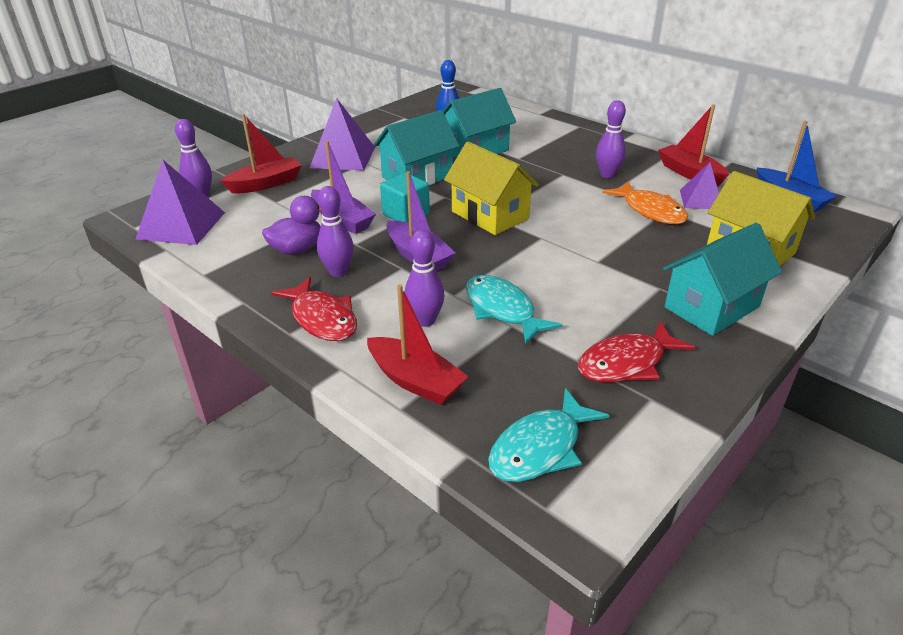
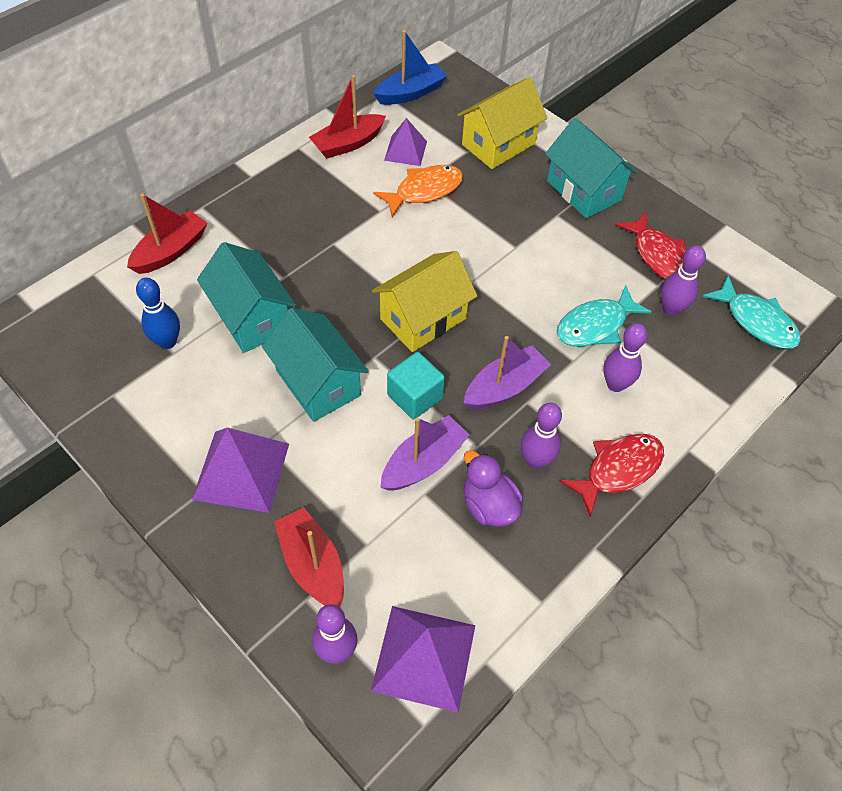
camera: 90 degrees left, 20 degrees up
red boat [367,284,469,405] -> red boat moved to [127,194,208,274]
purple bowling pin [596,100,626,178] -> purple bowling pin moved to [661,245,706,316]

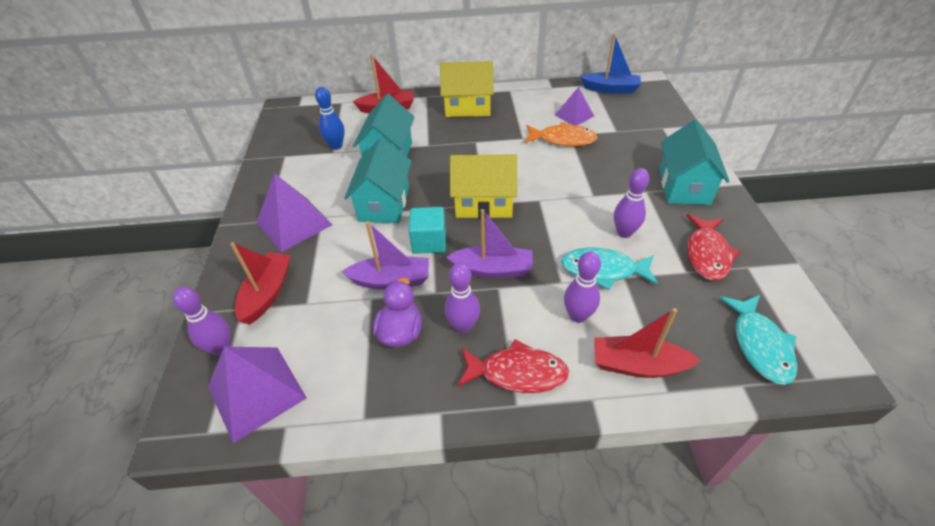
camera: 45 degrees right, 10 degrees down
red boat [309,75,386,159] -> red boat moved to [594,308,701,378]
yellow house [457,77,547,169] -> yellow house moved to [440,61,493,117]
purple bowling pin [661,245,706,316] -> purple bowling pin moved to [614,168,650,238]

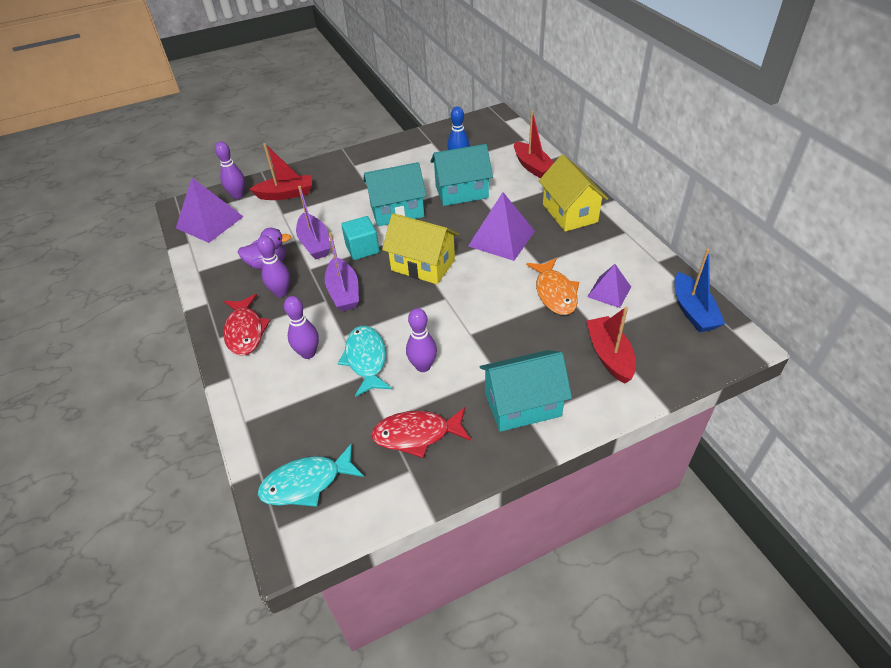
camera: 70 degrees right, 0 degrees up
purple pyramid [256,173,333,252] -> purple pyramid moved to [468,192,535,261]
yellow house [450,155,517,219] -> yellow house turned 45 degrees counterclockwise [382,213,459,284]
red boat [594,308,701,378] -> red boat moved to [586,307,636,384]

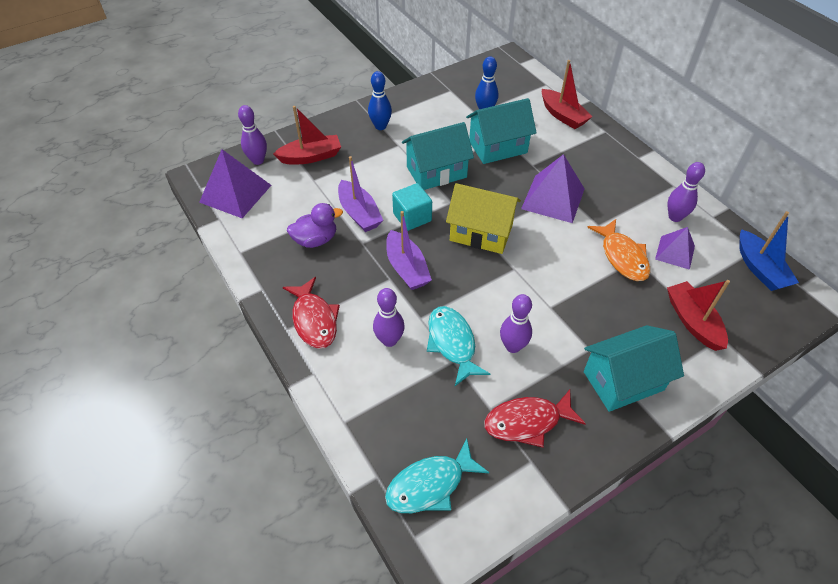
camera: 10 degrees left, 5 degrees up
purple bowling pin [257,236,290,297] -> purple bowling pin moved to [667,162,705,222]
yellow house [539,154,608,232] -> none
none -> blue bowling pin [368,71,392,130]

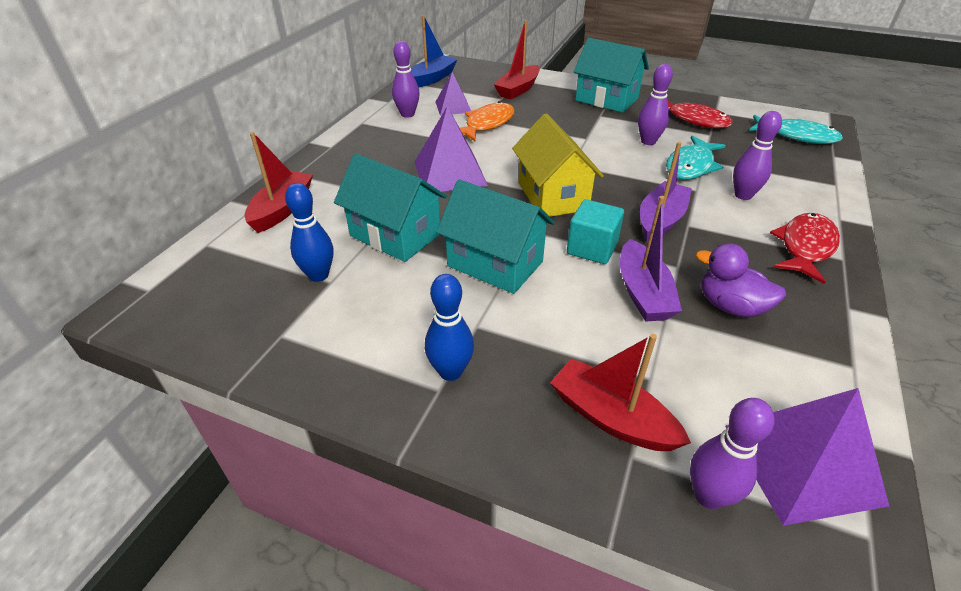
camera: 125 degrees left, 10 degrees down
purple boat [338,156,383,232] -> purple boat turned 150 degrees clockwise [620,196,682,322]

